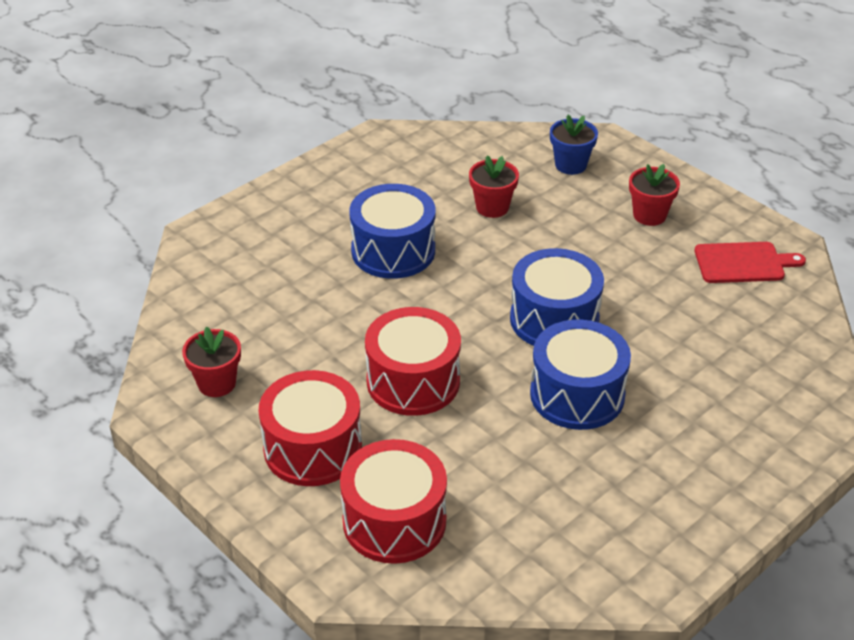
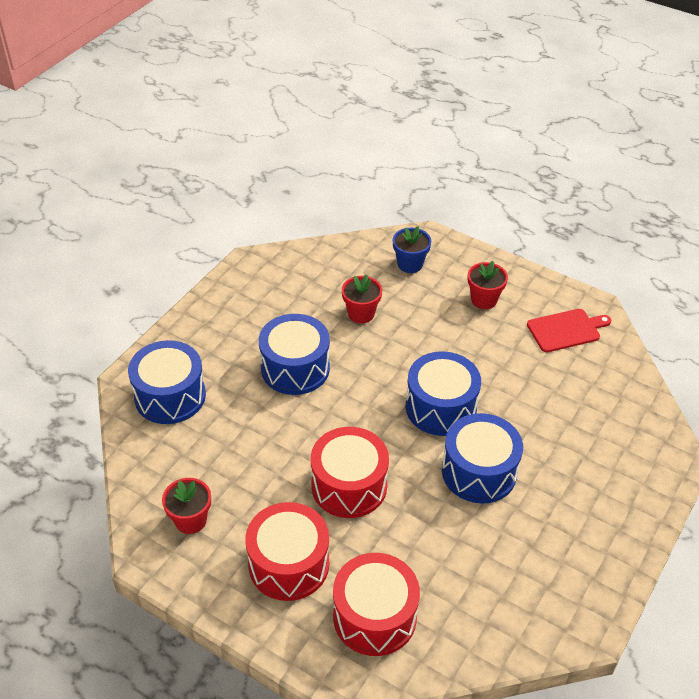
camera: 15 degrees left, 5 degrees up
none -> blue drum [128,340,206,424]

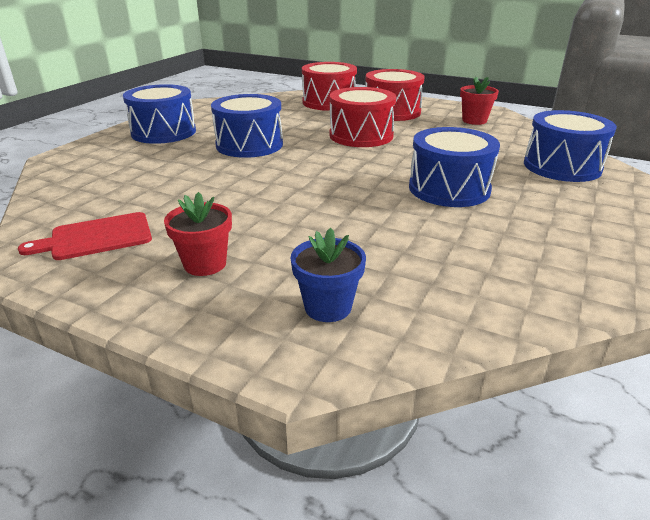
camera: 175 degrees right, 15 degrees down
red flower pot [342,274,382,323] -> none
blue drum [405,351,481,436] -> blue drum moved to [123,84,196,144]

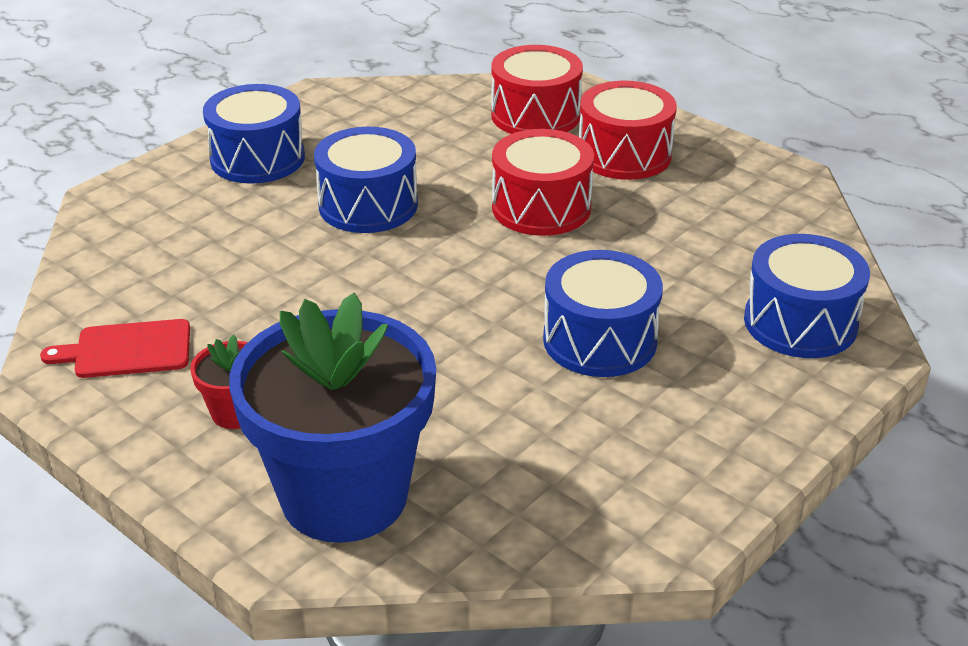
camera: 15 degrees right, 5 degrees up
blue flower pot [291,228,366,322] -> blue flower pot [229,293,436,543], size x2.41
red flower pot [460,77,499,125] -> none

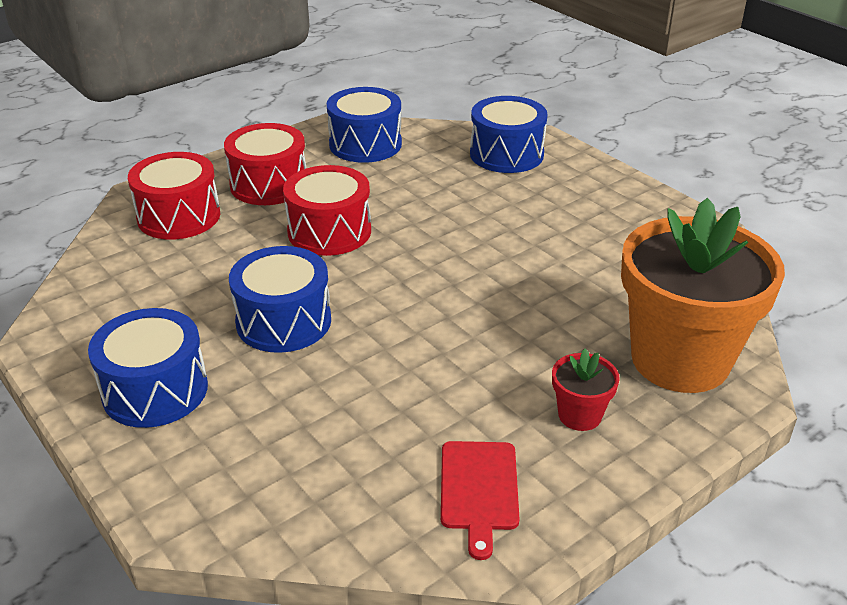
camera: 80 degrees left, 0 degrees up
blue flower pot [229,293,436,543] -> orange flower pot [621,198,785,393]
blue drum [543,250,663,377] -> blue drum moved to [327,87,402,163]

